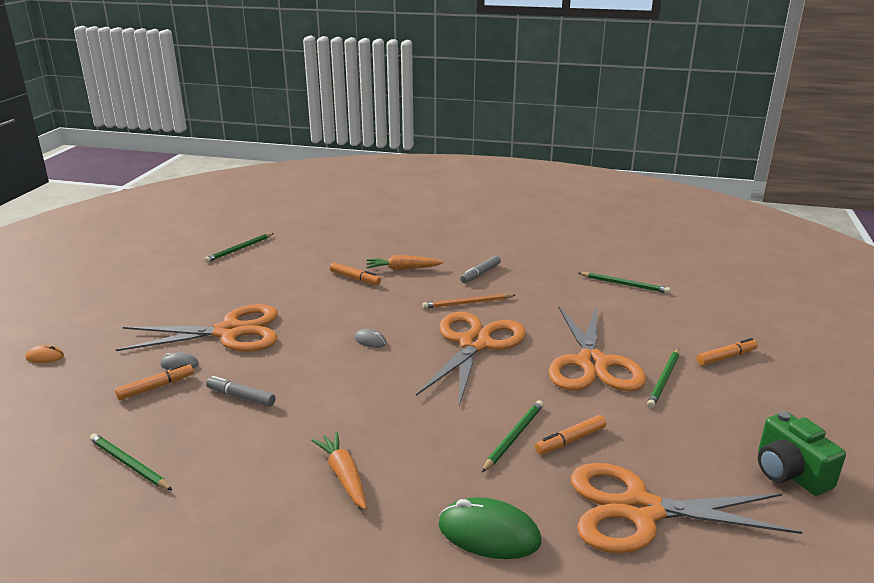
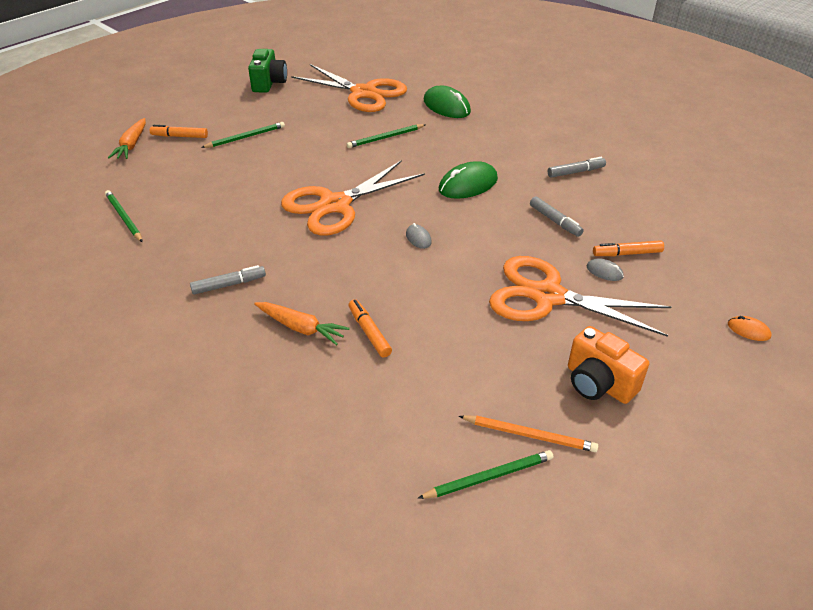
camera: 150 degrees left, 15 degrees up
green pencil [90,433,173,491] -> none
orange carrot [311,432,367,510] -> orange carrot moved to [108,118,146,159]
orange pencil [422,293,515,309] -> orange pencil moved to [459,415,598,452]
orange marker [535,415,606,454] -> none
orange scissors [549,306,646,391] -> none
none -> green mouse [439,161,498,199]
none -> grey marker [548,157,606,178]
none -> orange camera [568,326,649,404]

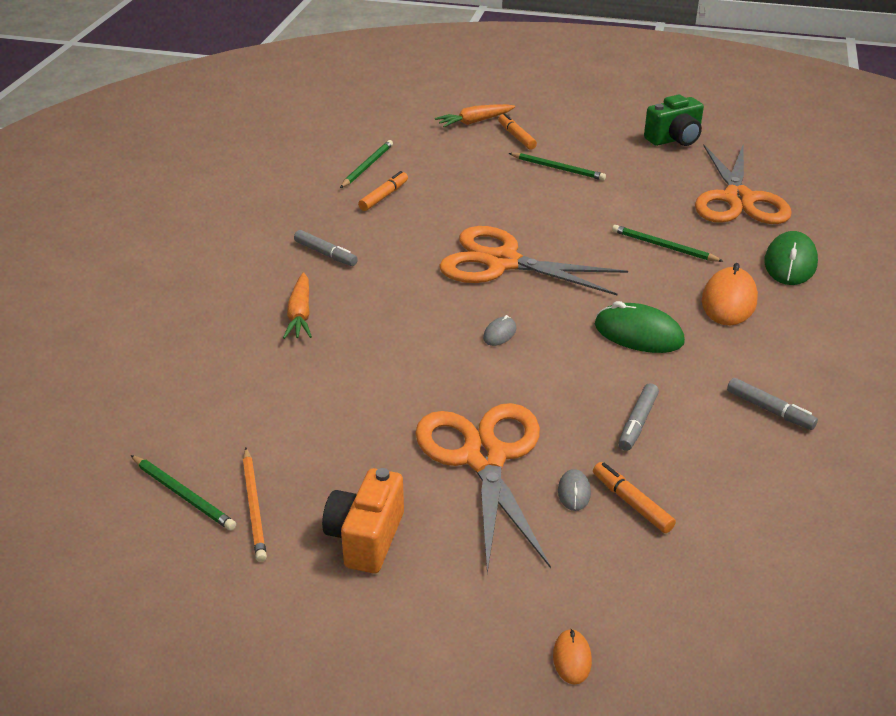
camera: 60 degrees right, 5 degrees down
orange marker [348,299,392,357] -> orange marker moved to [358,171,408,211]
none -> orange mouse [702,263,758,325]

